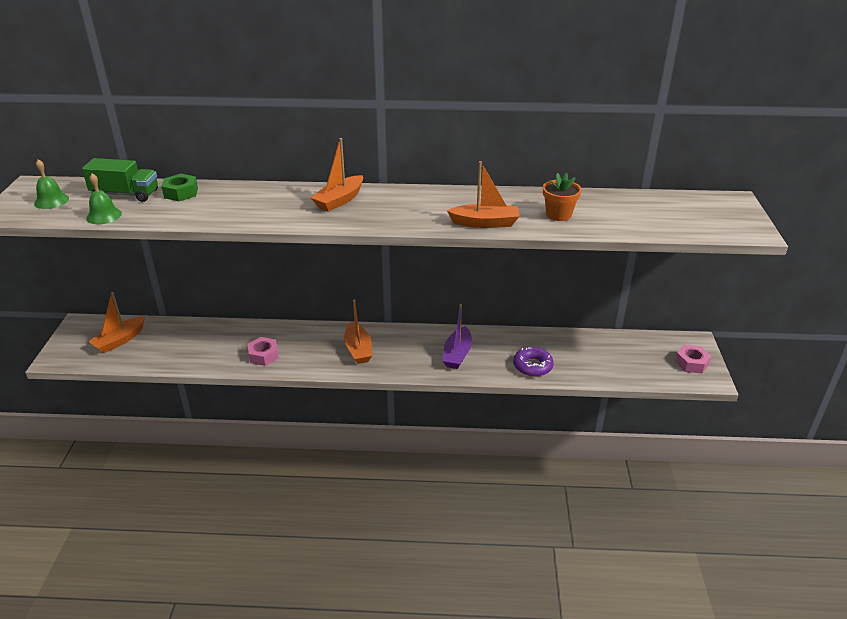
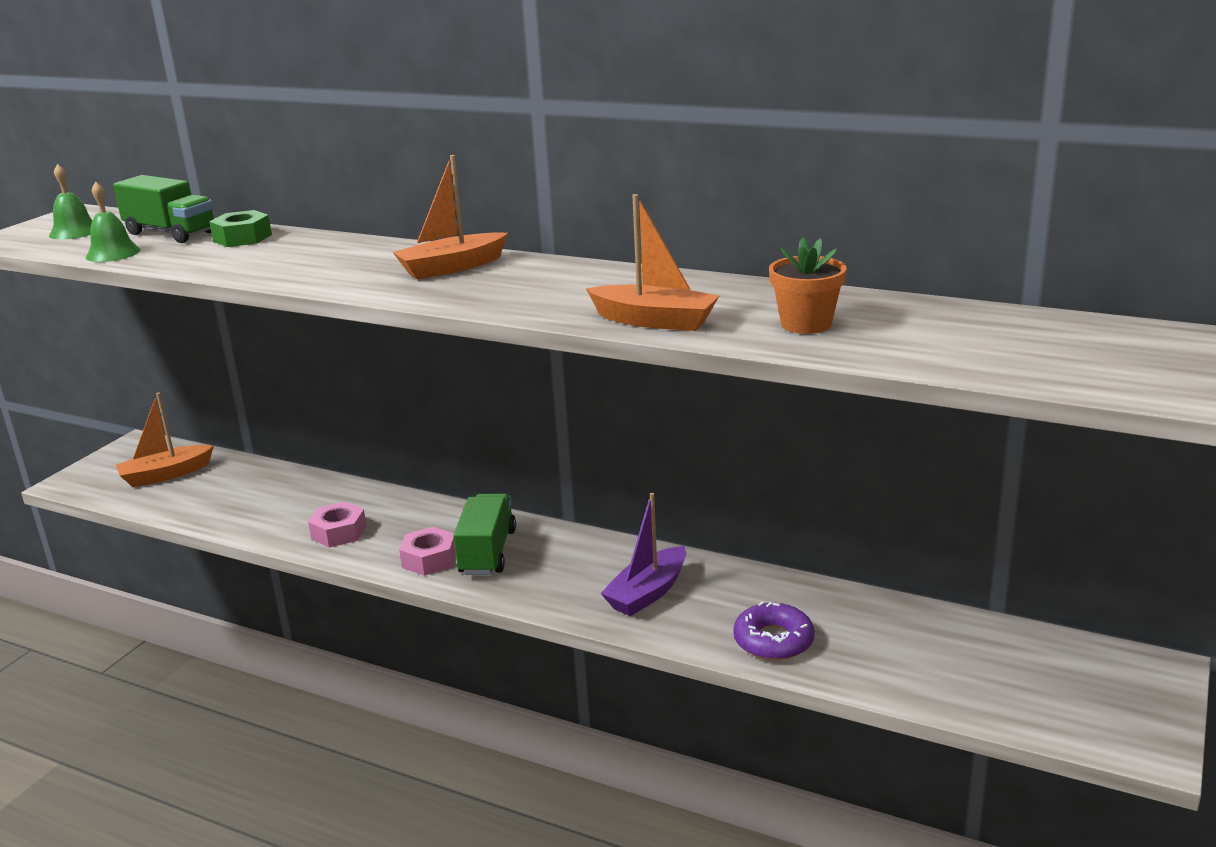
camera: 25 degrees right, 10 degrees down
orange boat [344,300,372,364] -> green truck [453,494,516,575]
pink nut [675,345,711,374] -> pink nut moved to [399,526,456,576]

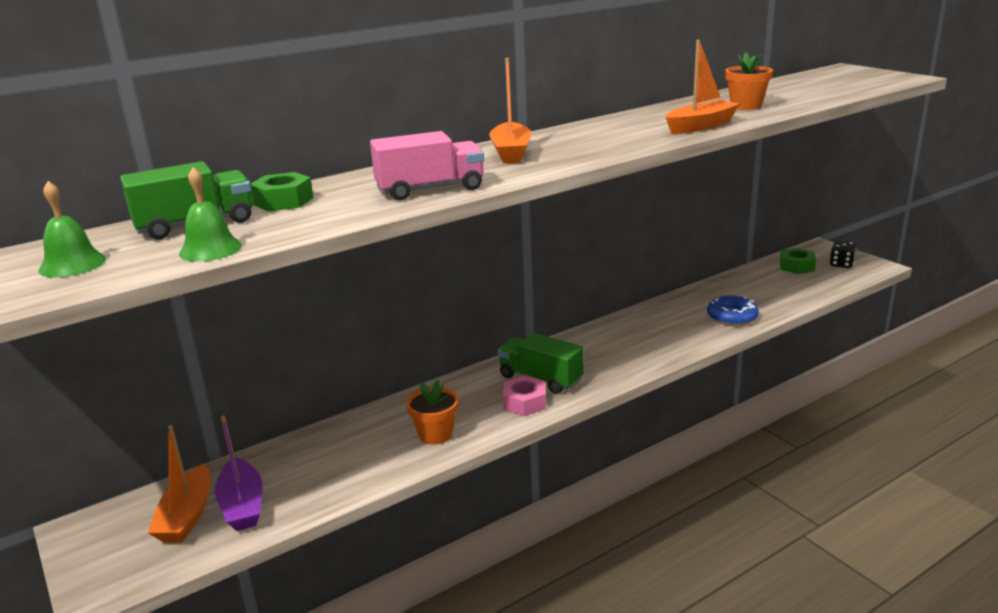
camera: 60 degrees left, 0 degrees up
pink nut [308,501,367,547] -> orange flower pot [407,380,458,445]
purple boat [600,493,686,616] -> purple boat moved to [215,415,263,531]
purple donut [733,601,815,660] -> blue donut [707,295,759,326]
none -> pink truck [370,131,484,200]
none -> green nut [780,248,816,274]
none -> black dice [830,241,856,268]

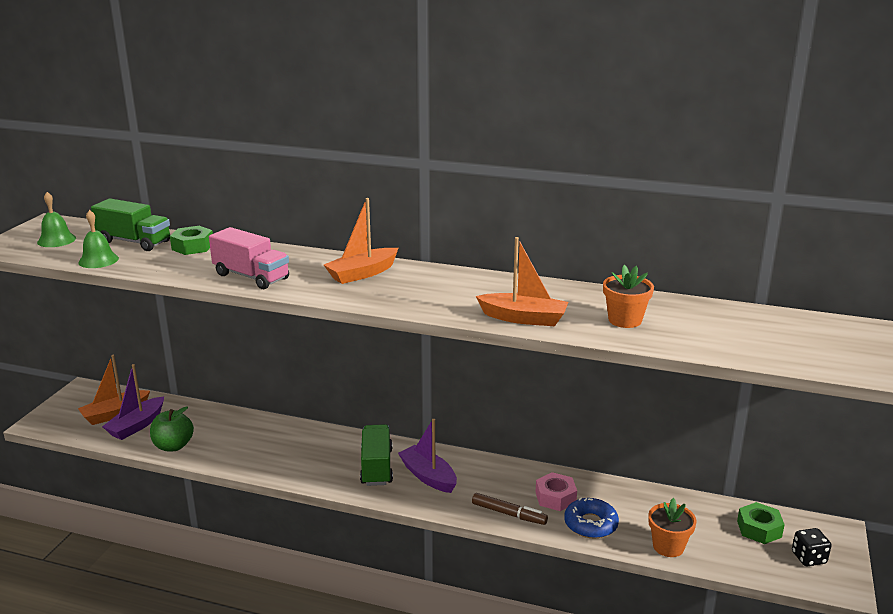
camera: 50 degrees right, 0 degrees up
orange flower pot [407,380,458,445] -> orange flower pot moved to [648,498,697,557]
pink nut [503,376,546,416] -> pink nut moved to [535,472,577,511]
none -> green apple [150,406,194,451]
none -> purple boat [398,419,457,493]
none -> brown marker [472,493,548,525]

